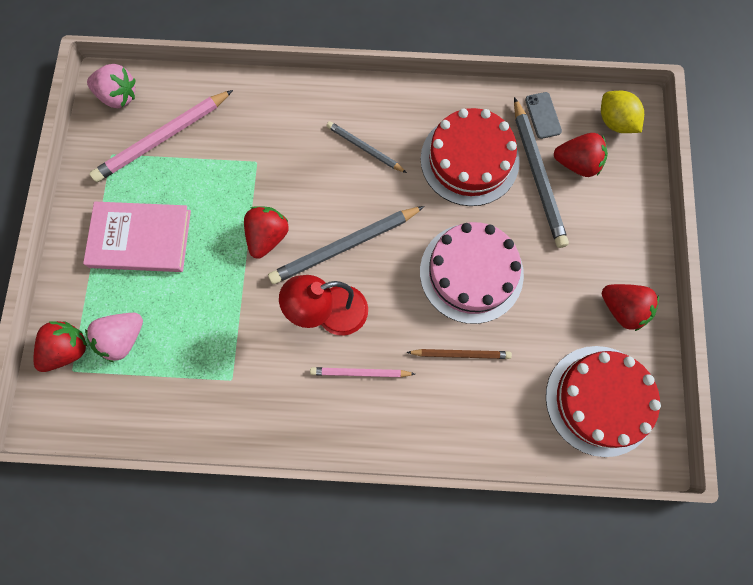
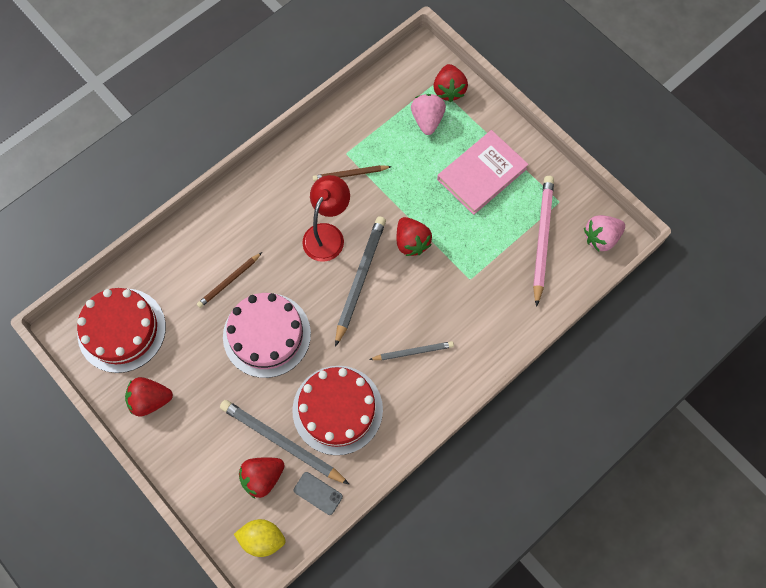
camera: 135 degrees right, 5 degrees down
pink pencil [310,367,415,378] -> none
none -> brown pencil [313,165,392,182]

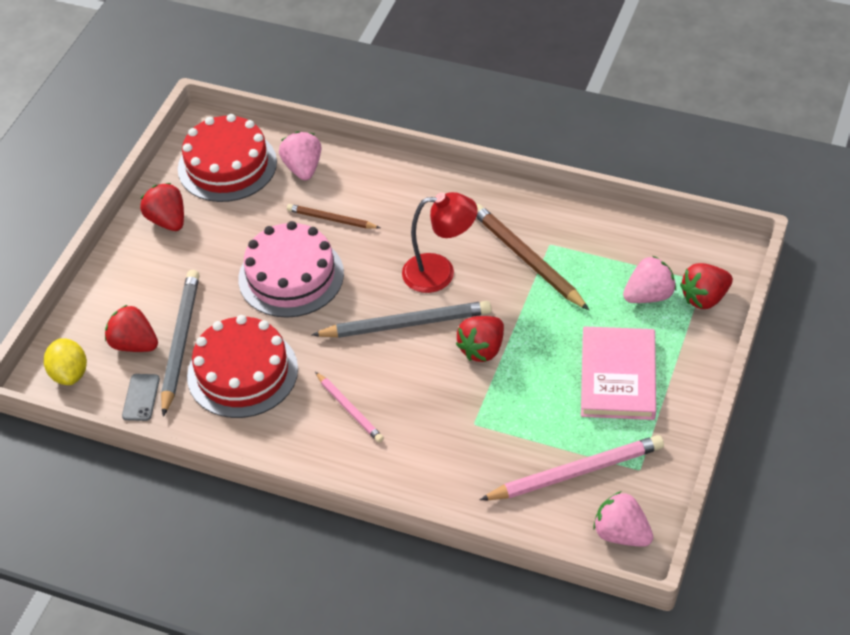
camera: 65 degrees right, 20 degrees down
brown pencil [313,165,392,182] -> brown pencil [476,204,589,310], size x1.71
grey pencil [369,341,454,360] -> pink pencil [315,372,384,443]
pink book [437,130,529,215] -> pink book turned 75 degrees clockwise [581,326,656,420]
none -> pink strawberry [279,131,322,180]

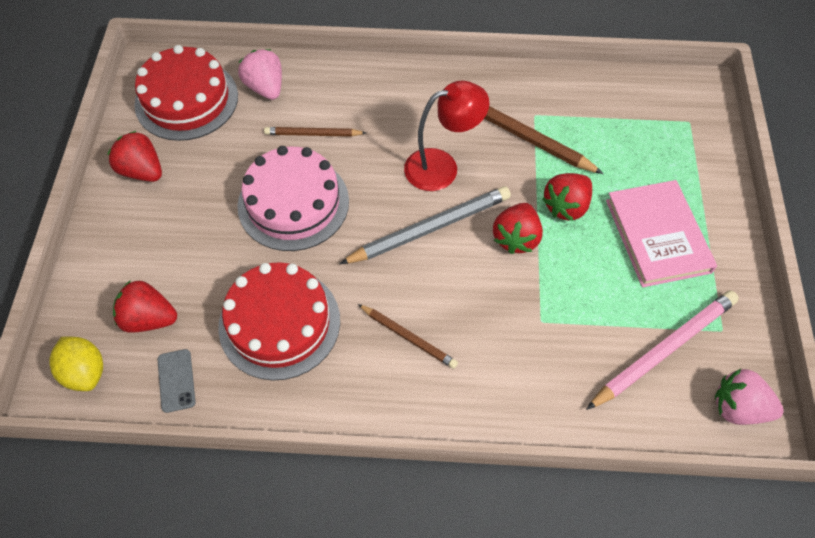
camera: 20 degrees left, 10 degrees up
grey pencil [161,270,200,417] -> none
pink pencil [315,372,384,443] -> brown pencil [358,304,458,369]
pink strawberry [623,256,676,303] -> none
red strawberry [680,263,733,309] -> red strawberry moved to [542,173,592,221]

